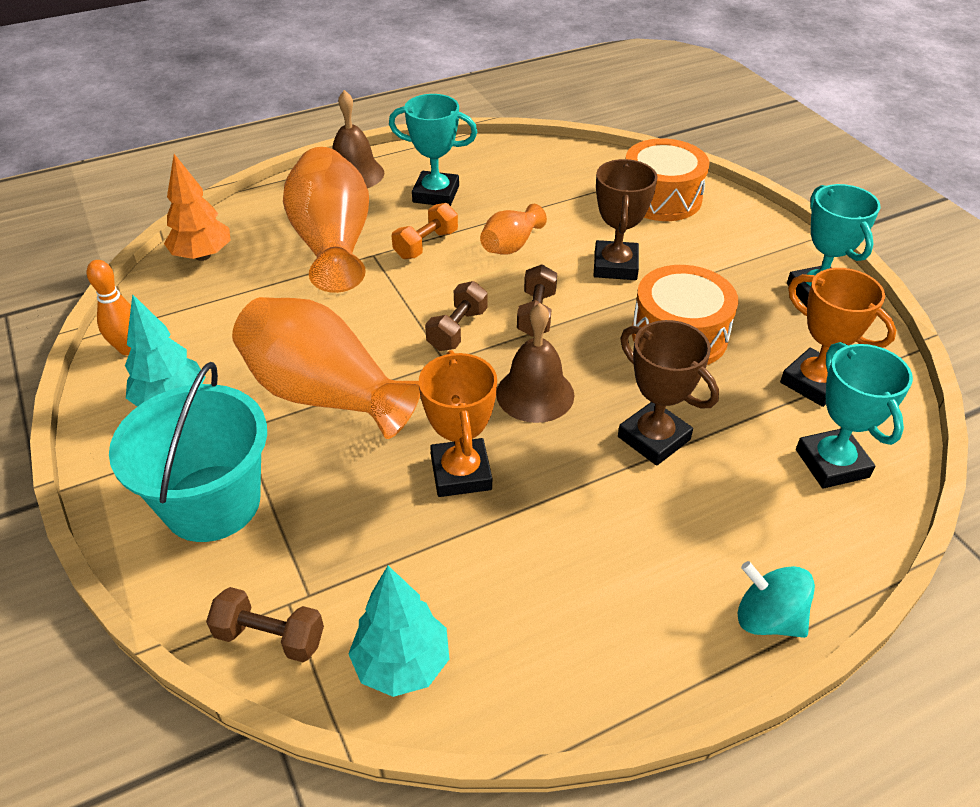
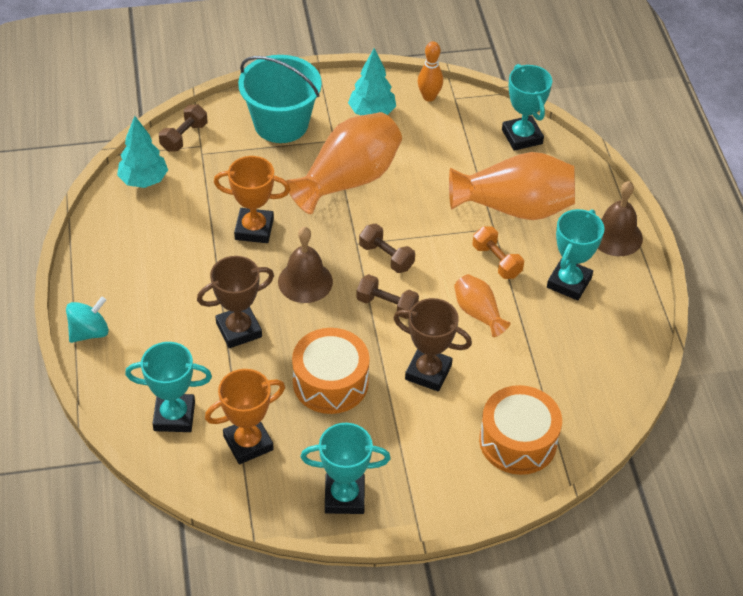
camera: 105 degrees right, 5 degrees up
orange tree [164,154,231,261] -> turquoise trophy [502,64,552,151]

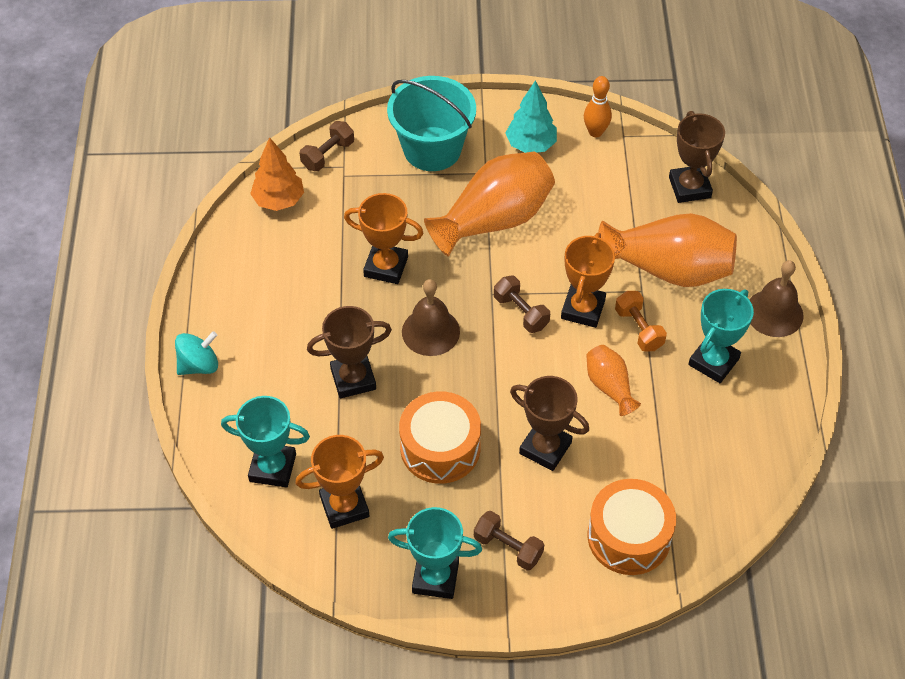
camera: 10 degrees right, 5 degrees up
turquoise tree [117,116,168,188] -> orange tree [250,137,304,211]
brown dumbbell [356,274,419,319] -> brown dumbbell moved to [474,511,544,570]
turquoise trophy [502,64,552,151] -> brown trophy [669,111,725,203]
none -> orange trophy [561,233,615,328]

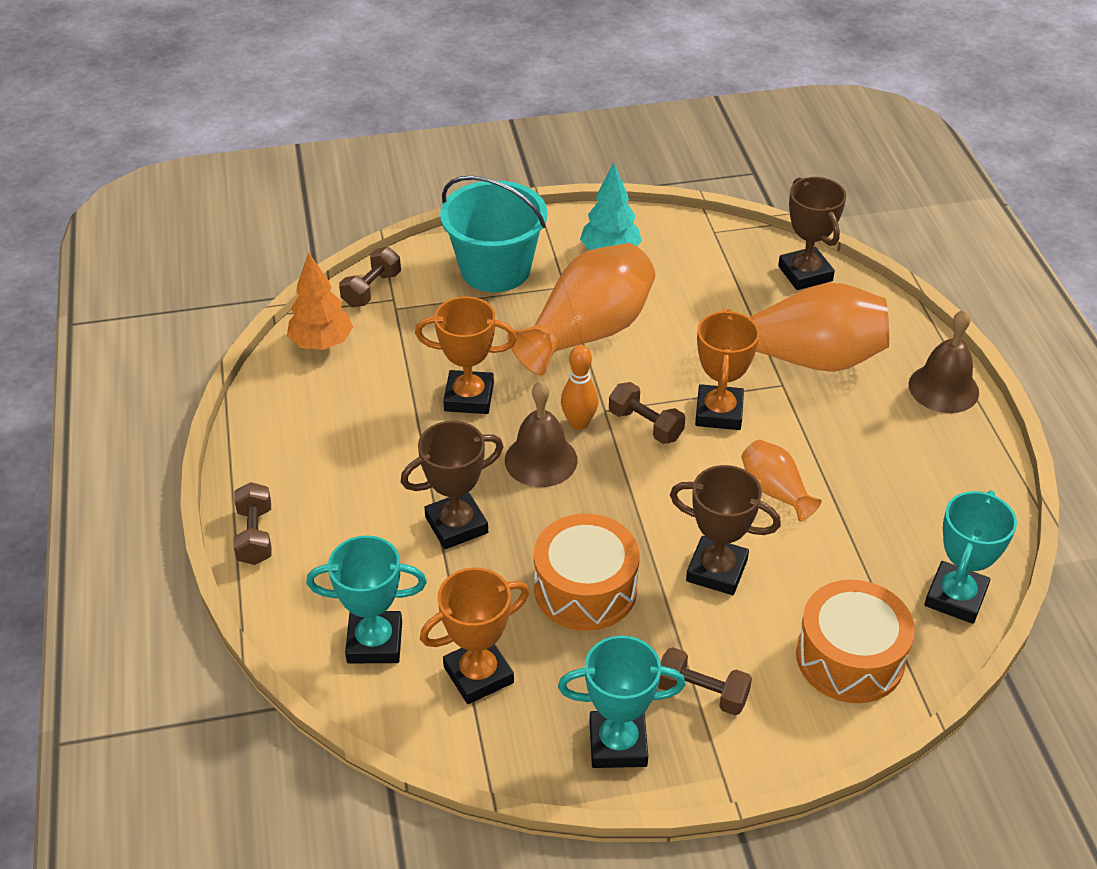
camera: 10 degrees left, 10 degrees down
turquoise spinning top [175,331,218,375] -> brown dumbbell [233,482,272,565]
orange bowling pin [584,76,612,137] -> orange bowling pin moved to [561,345,598,430]
orange dumbbell [615,291,667,352] -> none
turquoise trophy [688,289,754,383] -> turquoise trophy moved to [924,490,1017,624]

